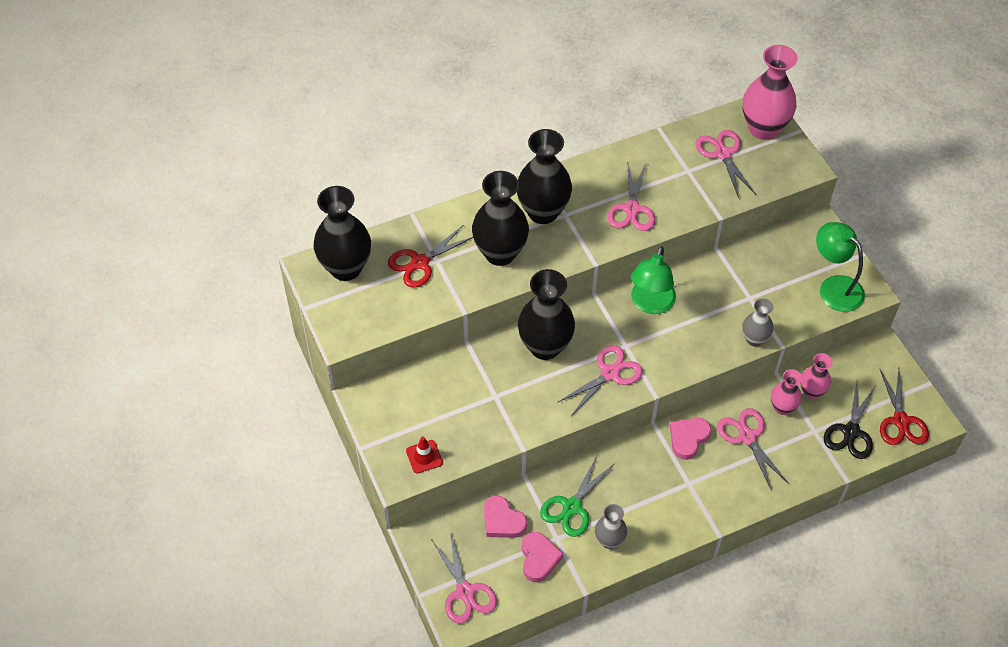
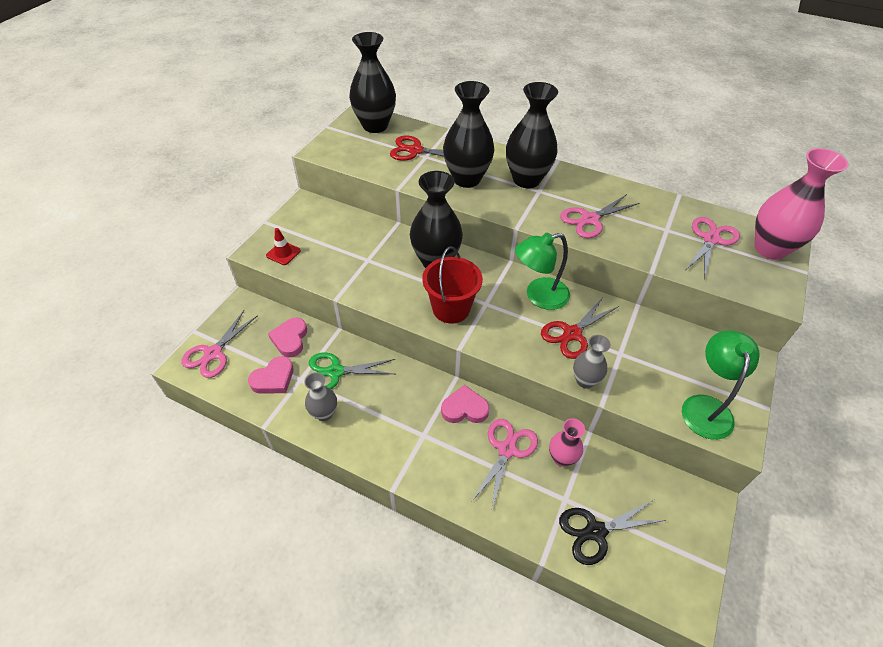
camera: 50 degrees right, 5 degrees down
pink scissors [557,345,643,416] -> red bucket [422,246,483,323]
pink vase [800,353,832,399] -> none
red scissors [880,369,929,445] -> red scissors moved to [541,297,619,359]

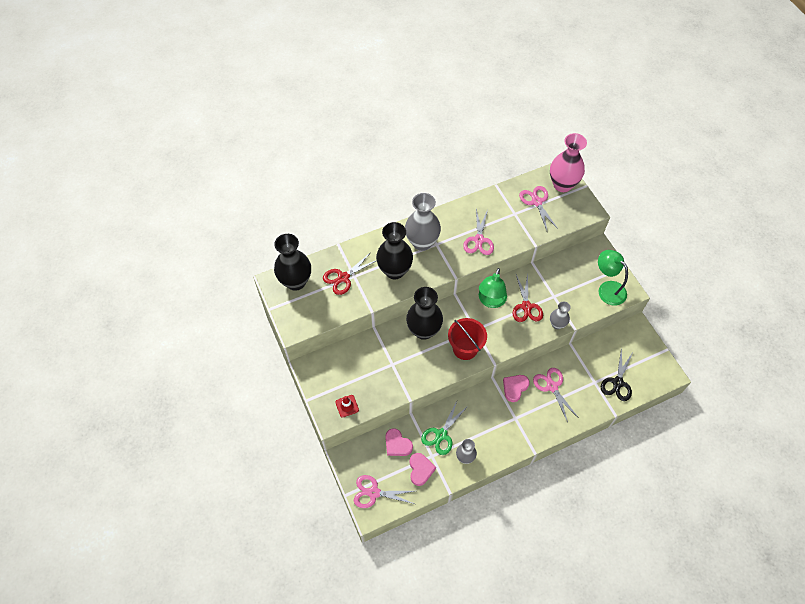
camera: 50 degrees left, 10 degrees up
pink scissors [181,310,258,378] -> pink scissors turned 120 degrees clockwise [354,475,414,508]
black vase [506,82,558,188] -> grey vase [405,193,441,251]
pink vase [549,418,585,467] -> none

